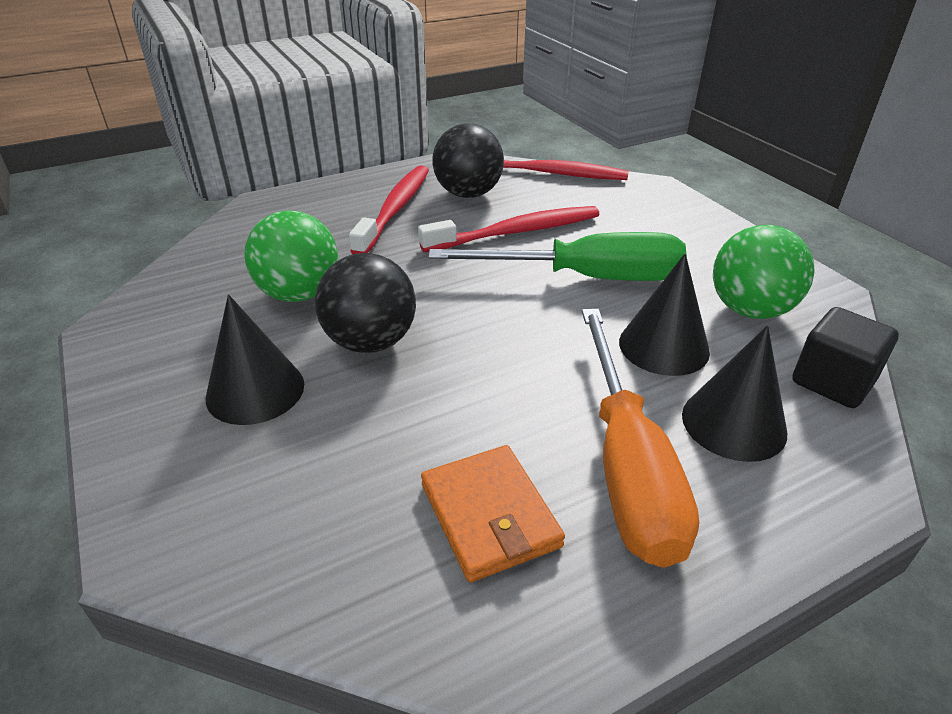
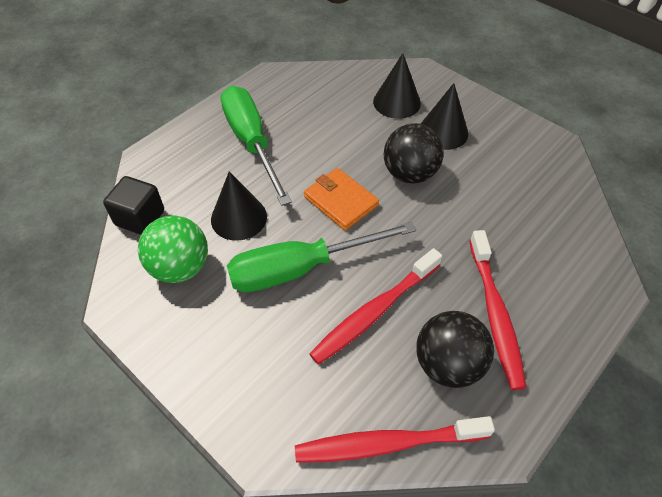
camera: 160 degrees right, 15 degrees up
green ball [244,210,338,302] -> none
orange wallet [421,445,565,582] -> orange wallet moved to [304,168,379,231]
orange screwdriver [582,309,699,568] -> green screwdriver [221,86,292,206]
black cone [682,325,787,462] -> black cone moved to [373,53,421,119]

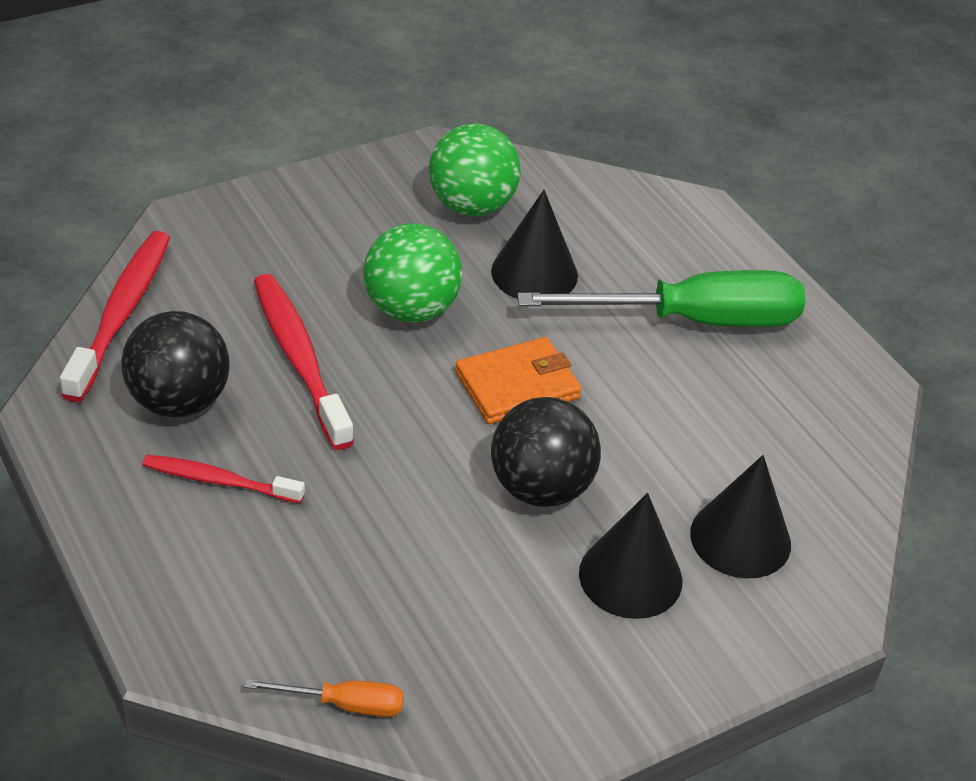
camera: 105 degrees right, 10 degrees down
black cube [103,176,164,235] -> none
green screwdriver [227,222,416,292] -> green ball [363,223,462,323]
red toothbrush [470,230,526,390] -> red toothbrush [142,455,305,503], size x0.61
none -> orange screwdriver [244,679,404,717]

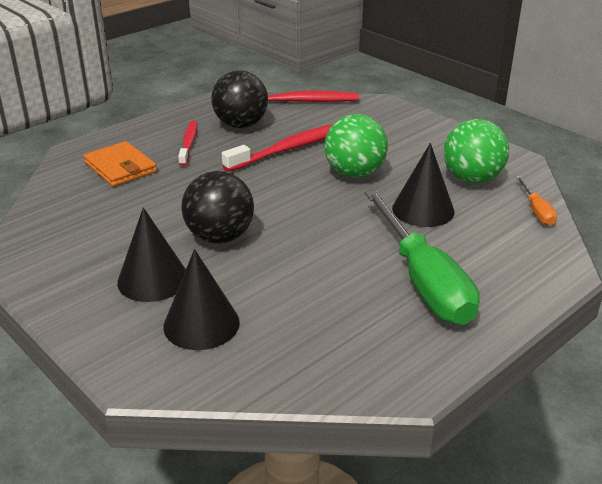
camera: 80 degrees right, 10 degrees down
orange screwdriver [244,679,404,717] -> orange screwdriver moved to [516,176,557,226]
orange wallet [455,337,582,424] -> orange wallet moved to [84,141,157,187]

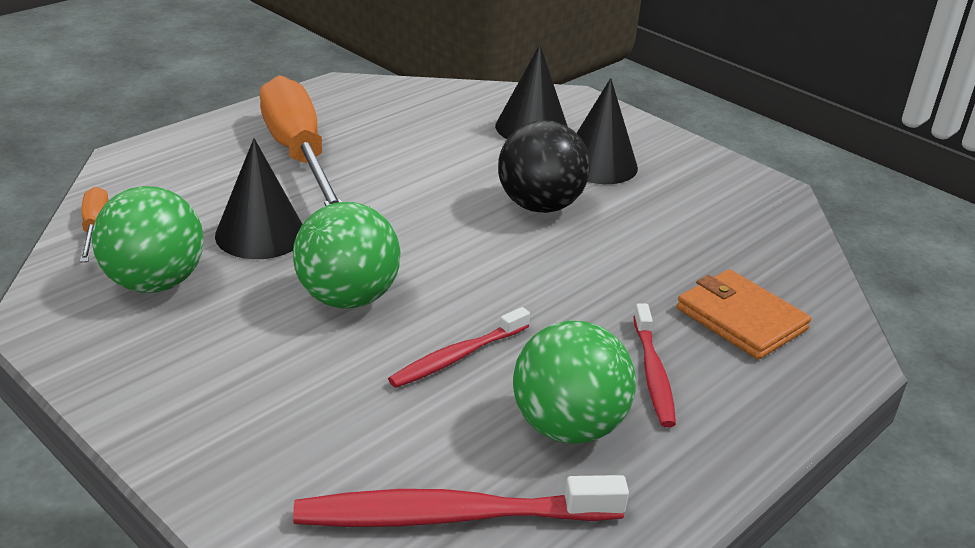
camera: 175 degrees right, 0 degrees up
black ball [211,70,268,128] -> green ball [513,321,636,444]
red toothbrush [222,124,333,172] -> red toothbrush [388,307,530,388], size x0.61
green screwdriver [365,190,480,325] -> orange screwdriver [260,75,342,206]

